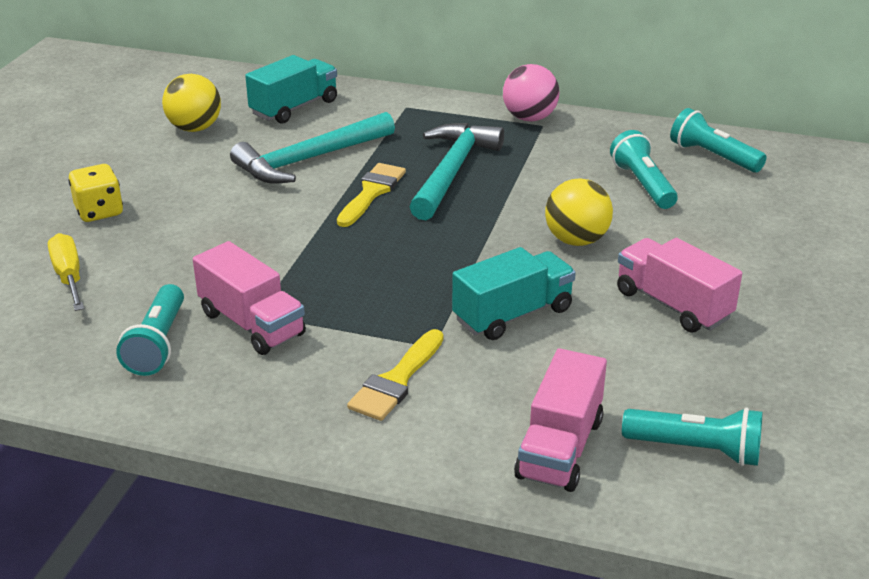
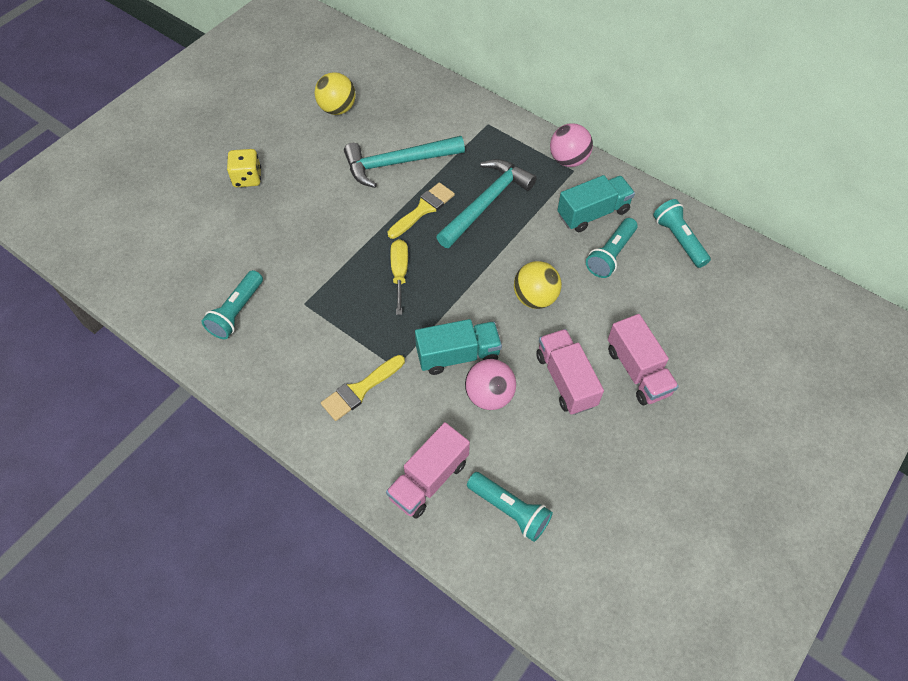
camera: 20 degrees right, 25 degrees up
yellow screwdriver [48,233,84,311] -> yellow screwdriver moved to [390,239,408,315]
pink truck [193,241,306,355] -> pink truck moved to [608,314,679,405]
turquoise truck [245,55,337,124] -> turquoise truck moved to [557,175,635,232]
turquoise flashlight [610,130,678,209] -> turquoise flashlight turned 150 degrees counterclockwise [586,218,638,278]
none -> pink ball [465,359,516,410]

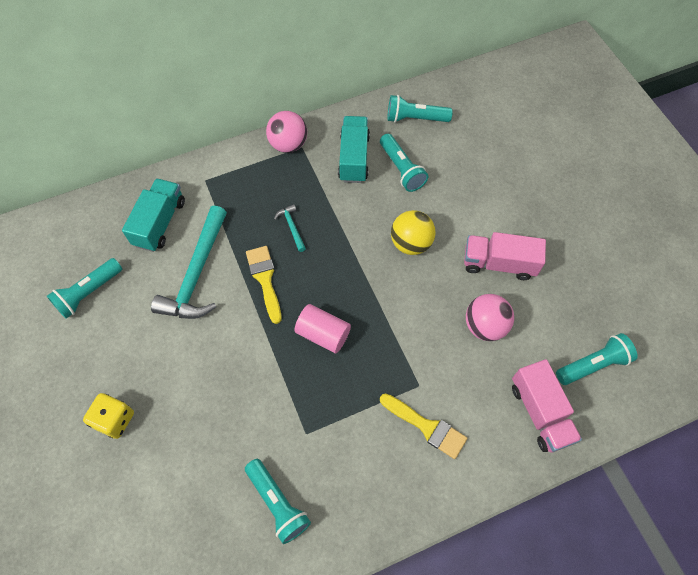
camera: 60 degrees left, 5 degrees up
yellow ball [315,72,356,115] -> turquoise flashlight [47,258,122,319]
yellow brush [321,355,405,421] -> yellow brush turned 45 degrees counterclockwise [380,393,468,459]
yellow screwdriver [390,239,408,315] -> pink cylinder [294,304,351,353]
turquoise truck [415,319,502,375] -> turquoise truck moved to [122,178,185,252]
turquoise hammer [436,159,537,248] -> turquoise hammer [274,204,306,252], size x0.43
pink truck [608,314,679,405] -> none

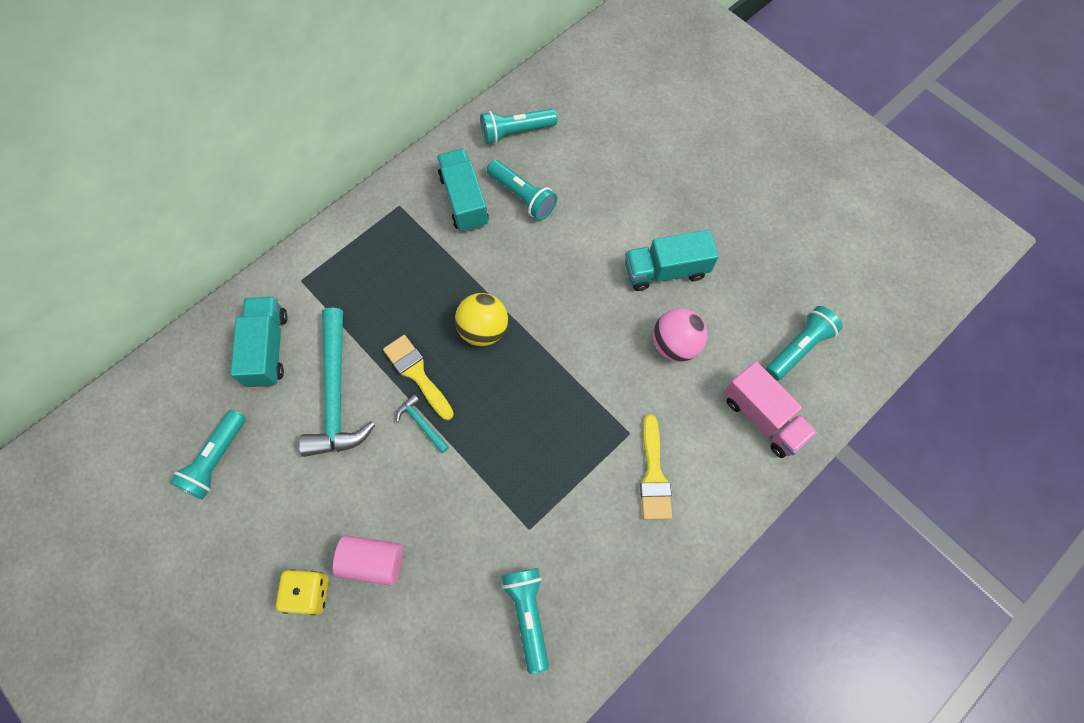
camera: 20 degrees left, 5 degrees up
turquoise flashlight [245,459,311,544] -> turquoise flashlight turned 135 degrees counterclockwise [502,568,549,674]
pink ball [266,111,307,153] -> none
turquoise hammer [274,204,306,252] -> turquoise hammer moved to [396,394,449,453]
pink cylinder [294,304,351,353] -> pink cylinder moved to [333,535,403,586]
yellow brush [380,393,468,459] -> yellow brush turned 75 degrees clockwise [640,415,672,520]
yellow ball [391,210,436,255] -> yellow ball moved to [455,293,508,346]
pink truck [464,232,546,280] -> turquoise truck [625,230,719,291]

